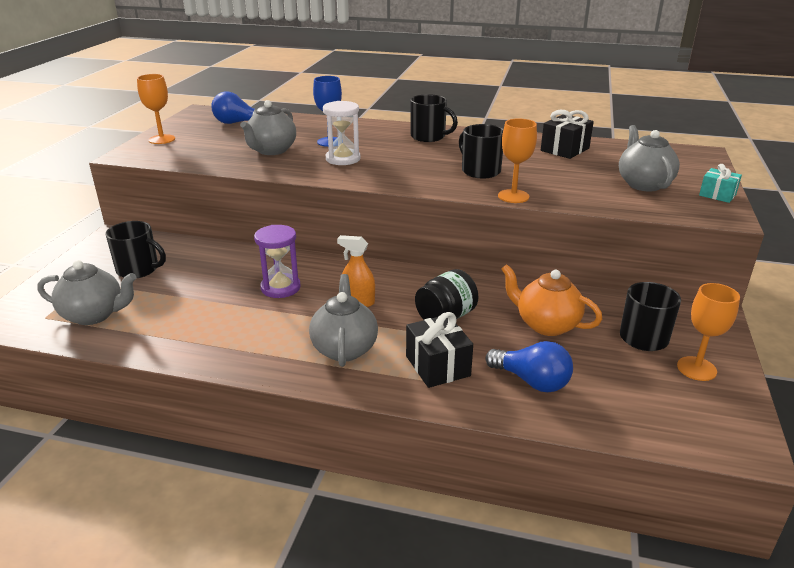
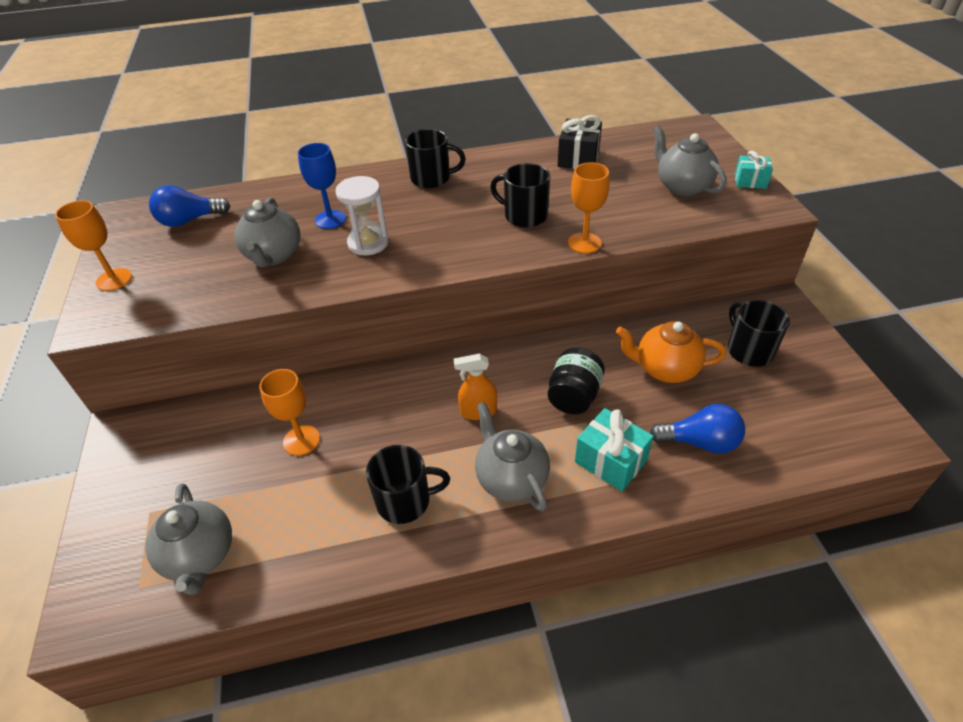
camera: 25 degrees left, 15 degrees up
grey teapot [37,260,137,325] -> grey teapot turned 90 degrees clockwise [145,483,232,595]
black mug [105,221,166,278] -> black mug moved to [366,445,450,524]
purple hourglass [254,225,301,298] -> none
black gift [406,312,473,388] -> turquoise gift [575,408,654,492]
orange goblet [677,283,740,381] -> orange goblet moved to [259,369,320,456]

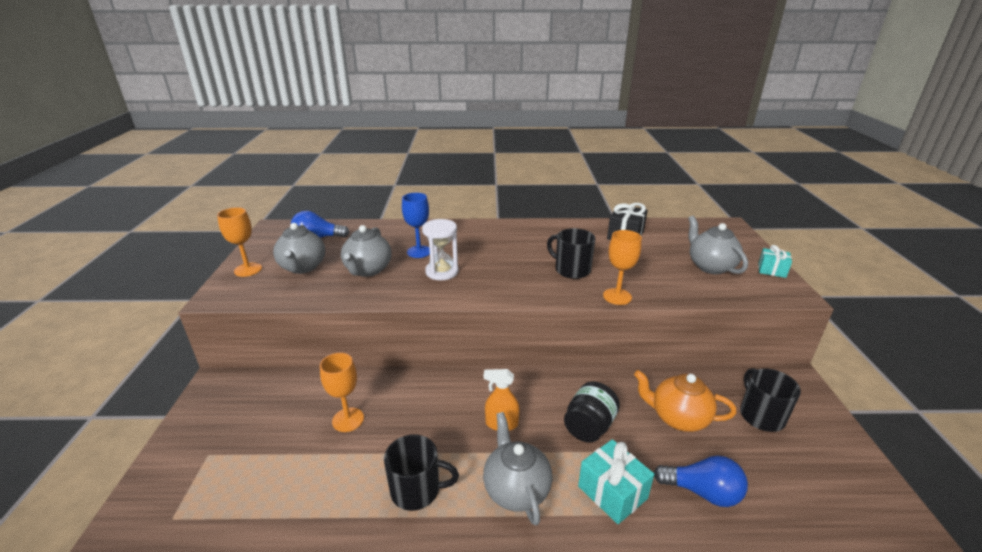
camera: 10 degrees right, 15 degrees down
grey teapot [145,483,232,595] -> grey teapot moved to [273,223,325,274]
black mug [405,129,466,188] -> none

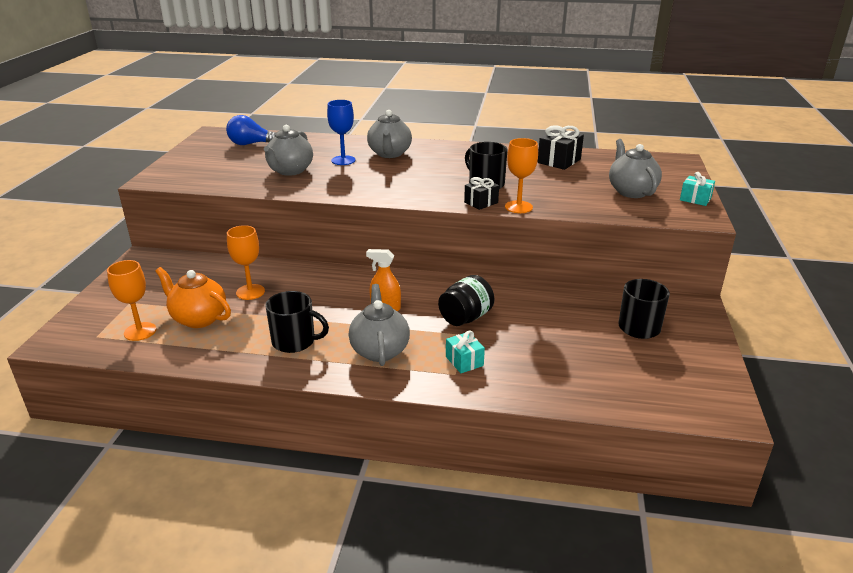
camera: 10 degrees right, 0 degrees up
orange goblet [217,207,262,277] -> orange goblet moved to [107,260,156,341]
grey teapot [273,223,325,274] -> grey teapot moved to [367,110,412,158]
white hourglass [422,219,459,280] -> none
turquoise gift [578,439,654,524] -> turquoise gift [446,330,485,373], size x0.65
orange teapot [634,370,737,432] -> orange teapot moved to [155,267,231,328]
blue light bulb [654,455,748,507] -> none
none -> black gift [464,177,499,210]

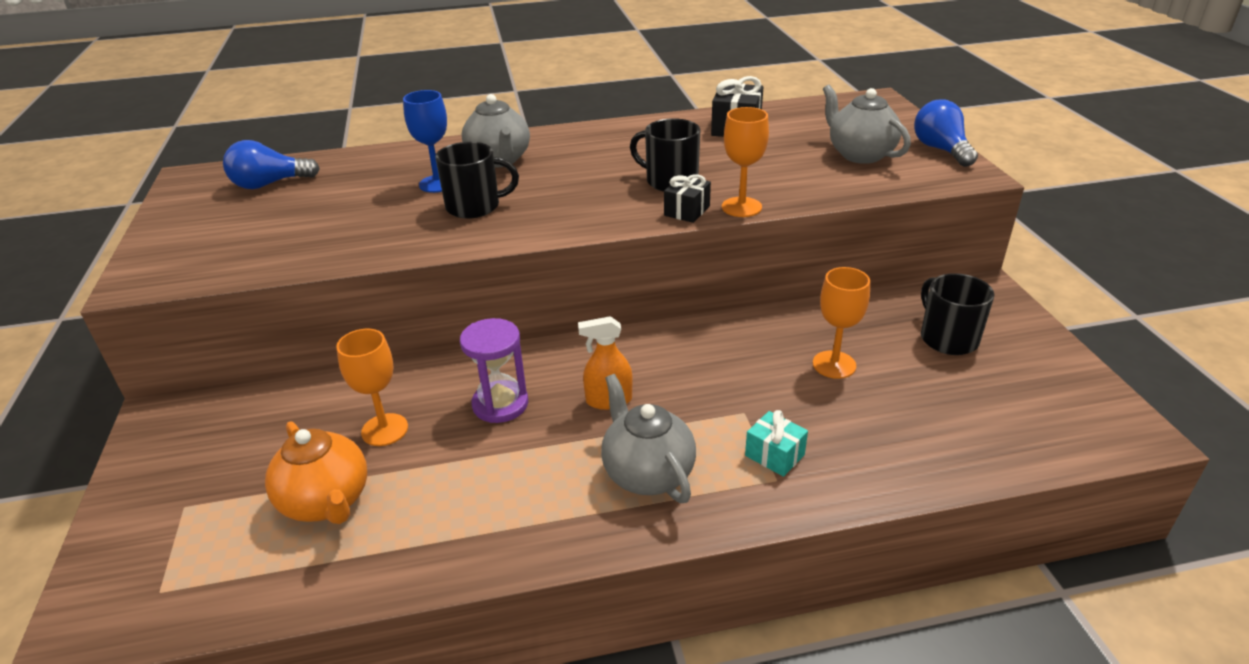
camera: 20 degrees left, 5 degrees up
orange goblet [107,260,156,341] -> orange goblet moved to [813,267,870,379]
orange teapot [155,267,231,328] -> orange teapot turned 135 degrees counterclockwise [265,421,367,524]
grey teapot [264,125,313,176] -> none
black mug [265,291,329,353] -> black mug moved to [435,142,519,219]
black jar [438,275,494,326] -> none
turquoise gift [680,172,715,206] -> blue light bulb [914,100,978,167]
none -> purple hourglass [460,318,528,423]

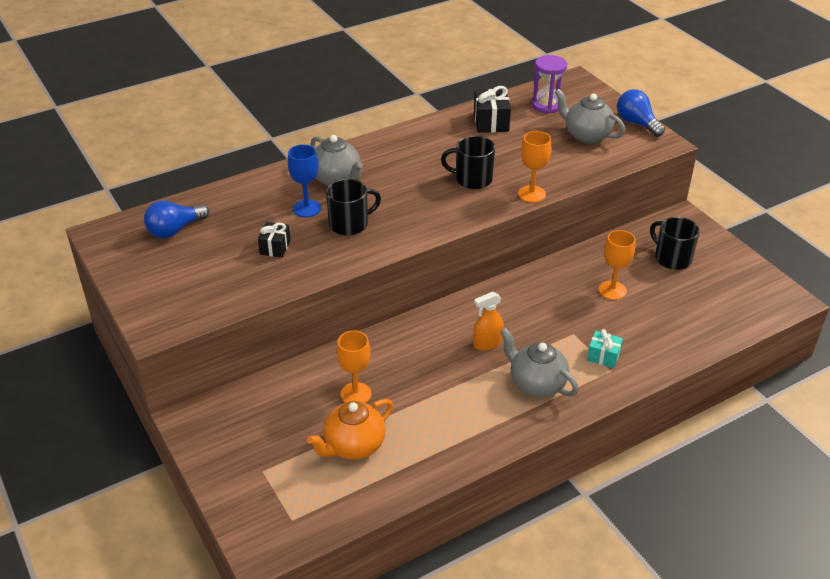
camera: 20 degrees left, 5 degrees up
orange teapot [265,421,367,524] -> orange teapot turned 105 degrees clockwise [307,399,393,460]
purple hourglass [460,318,528,423] -> purple hourglass moved to [532,55,567,114]
black gift [664,174,711,223] -> black gift moved to [258,222,291,258]

